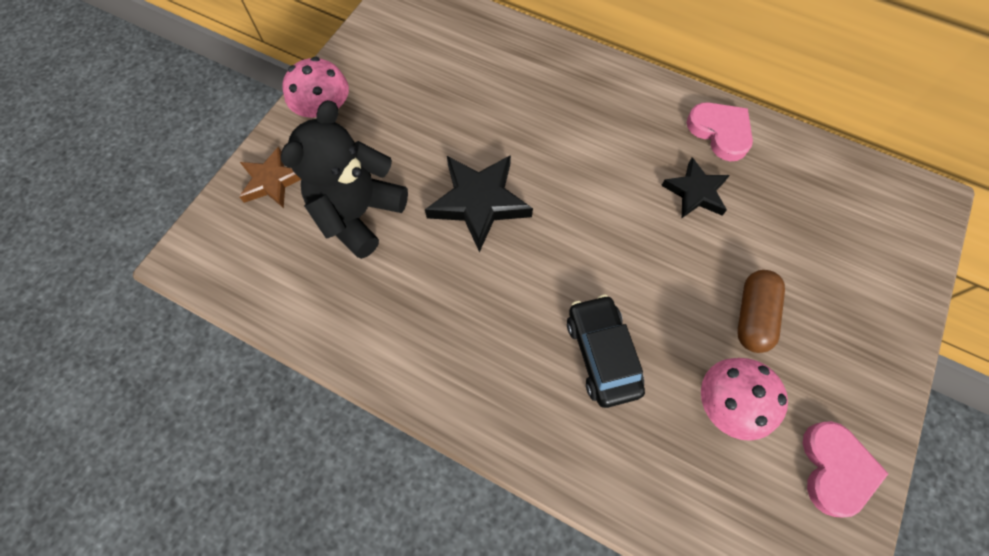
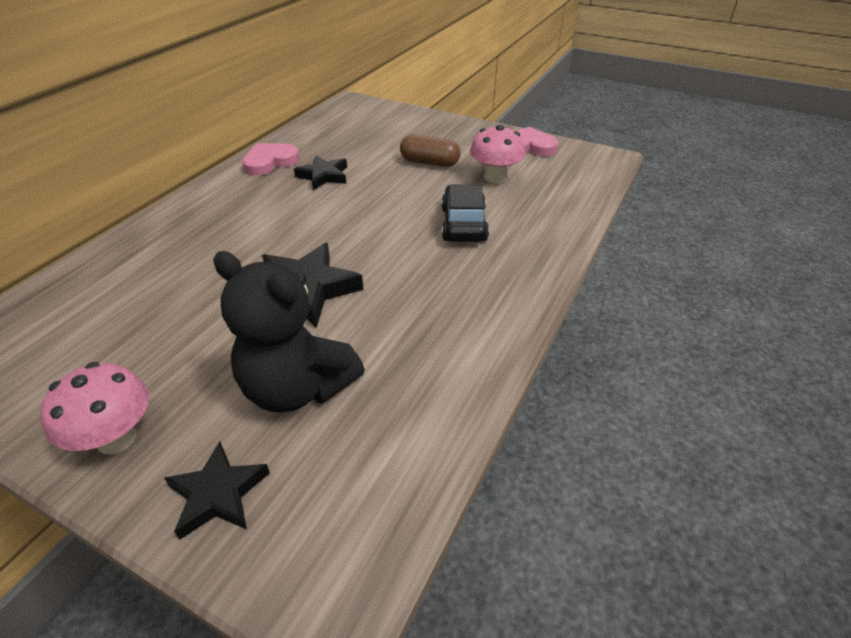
camera: 90 degrees left, 25 degrees down
brown star [239,147,301,208] -> black star [164,441,270,540]
black car [567,294,645,408] -> black car turned 105 degrees clockwise [442,184,489,242]

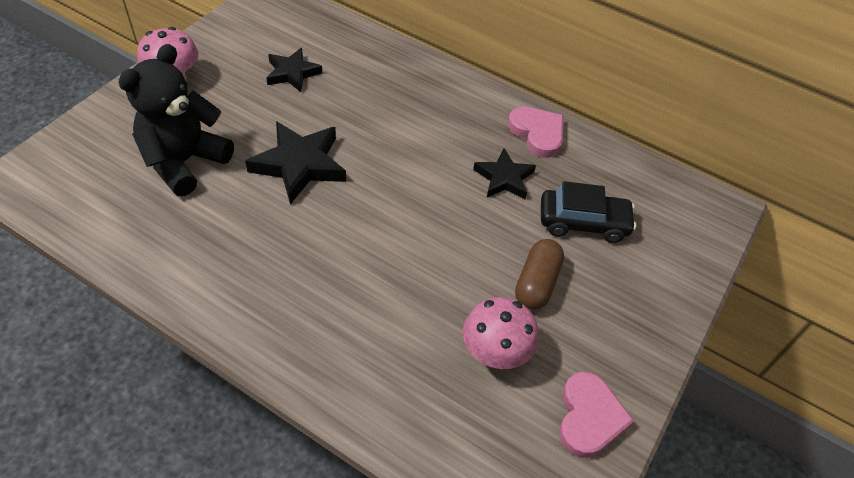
camera: 90 degrees right, 10 degrees up
black star [164,441,270,540] -> black star moved to [266,48,322,92]
black car [442,184,489,242] -> black car moved to [541,181,636,243]

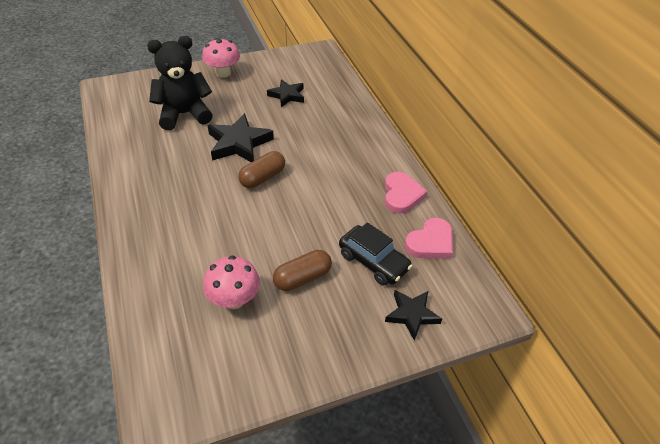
camera: 40 degrees right, 5 degrees down
black star [473,148,536,199] -> black star moved to [385,290,442,341]
pink heart [559,372,634,458] -> pink heart moved to [405,218,453,258]
none -> brown capsule [238,151,285,188]

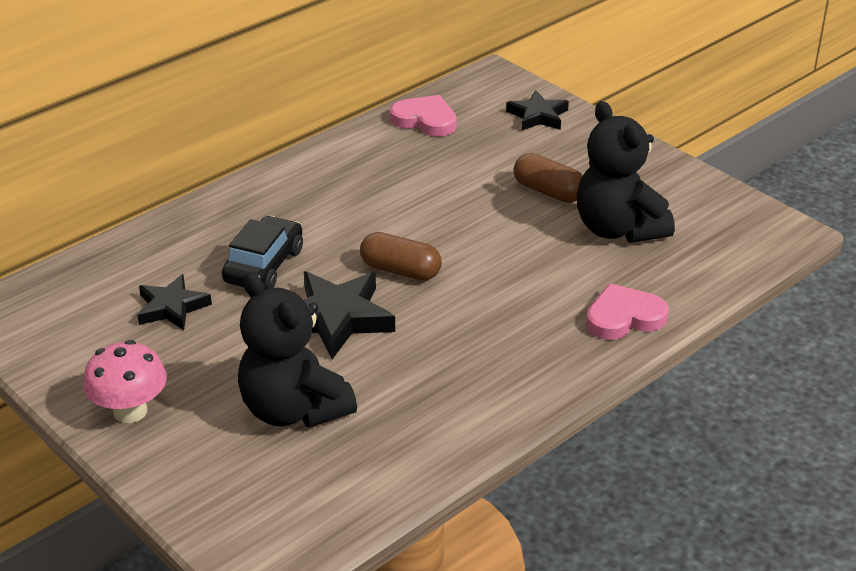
camera: 110 degrees left, 10 degrees down
pink mushroom [203,255,260,309] -> black teddy bear [576,101,675,243]
black car [339,222,412,286] -> black car moved to [222,216,303,289]
pink heart [385,172,428,214] -> pink heart moved to [586,284,669,340]

